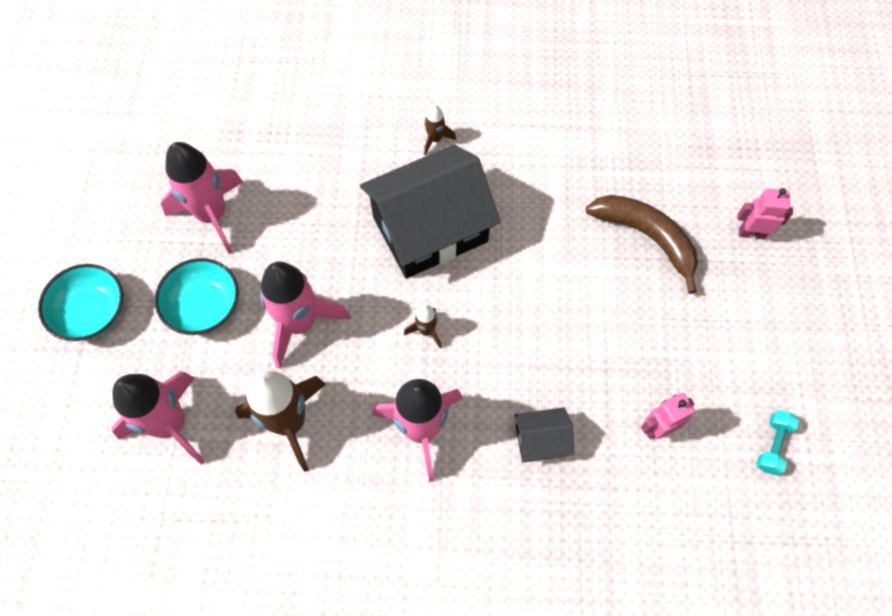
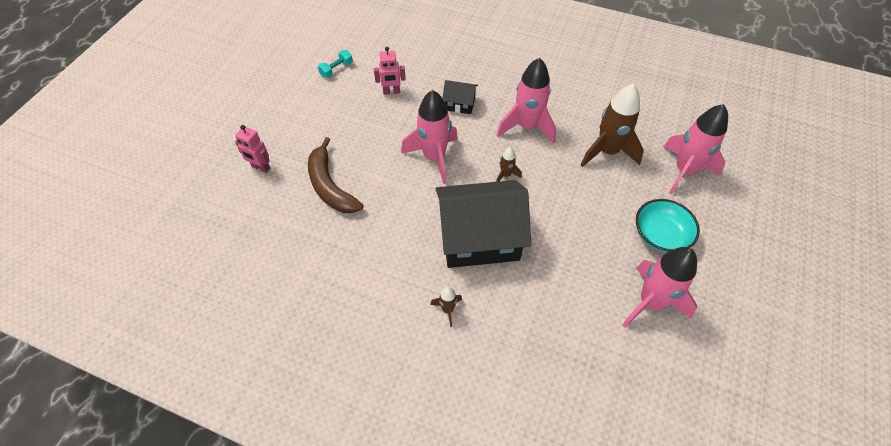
camera: 160 degrees left, 10 degrees down
turquoise bowl [38,264,123,341] -> none
pink rocket [260,261,351,369] -> pink rocket moved to [401,90,458,184]

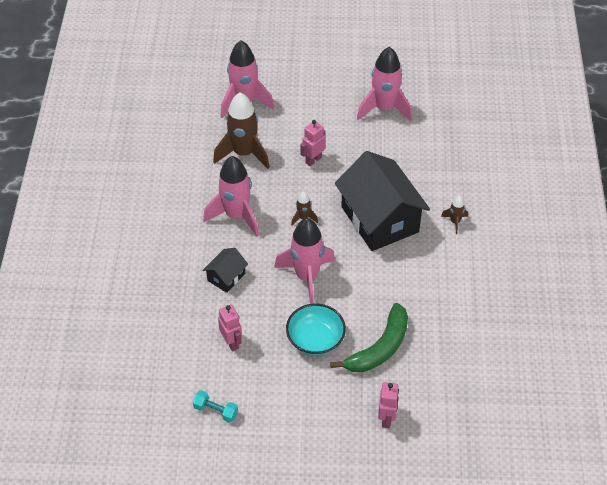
camera: 110 degrees left, 5 degrees down
brown banana [308,137,363,213] -> green banana [330,303,408,372]
black house [442,80,478,114] -> black house turned 45 degrees clockwise [203,248,248,293]
turquoise bowl [636,199,700,253] -> turquoise bowl moved to [286,304,346,355]
none -> pink robot [301,120,325,166]

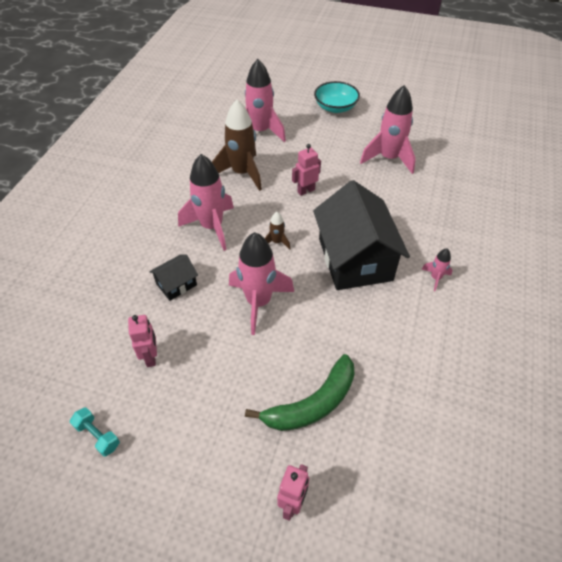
camera: 15 degrees right, 0 degrees up
turquoise bowl [286,304,346,355] -> turquoise bowl moved to [314,81,360,113]
brown rocket [441,195,468,234] -> pink rocket [421,248,453,291]

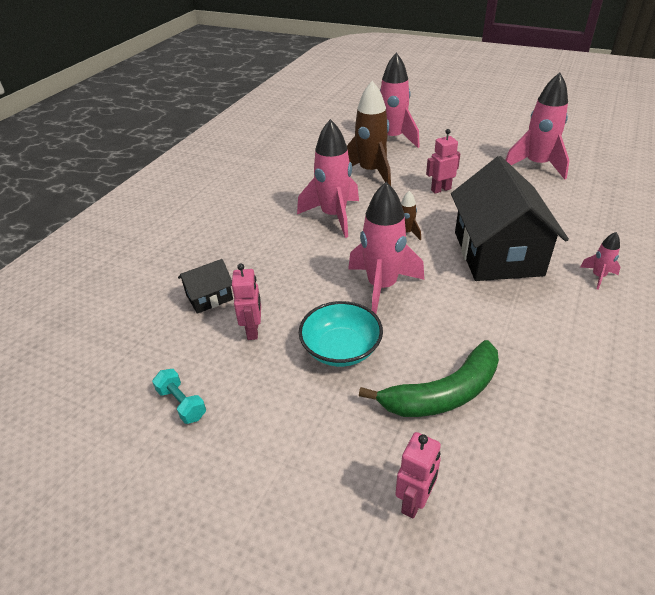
camera: 10 degrees right, 10 degrees down
black house [149,255,198,301] -> black house moved to [178,259,233,314]
turquoise bowl [314,81,360,113] -> turquoise bowl moved to [299,301,383,367]

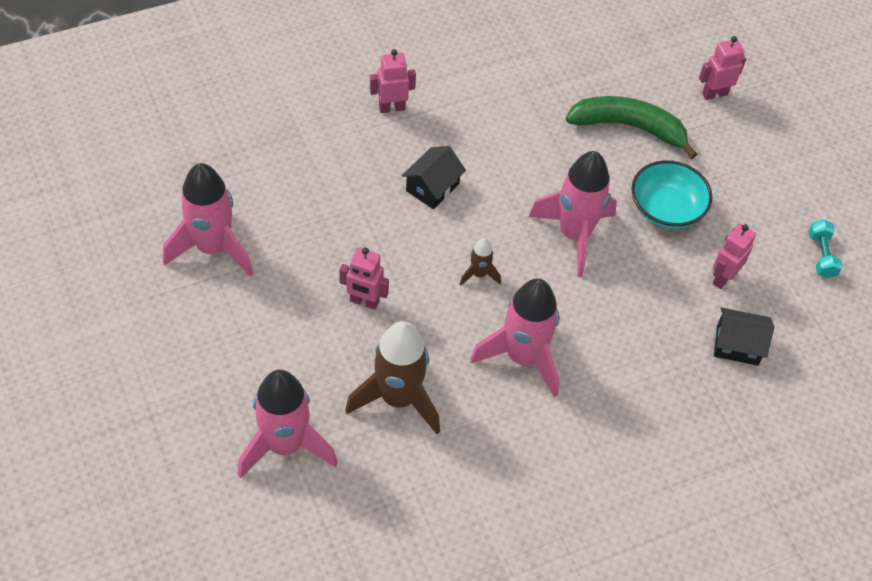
camera: 145 degrees left, 15 degrees up
black house [451,156,569,281] -> black house [402,146,466,209], size x0.45
pink rocket [580,232,620,290] -> pink robot [370,49,416,113]

